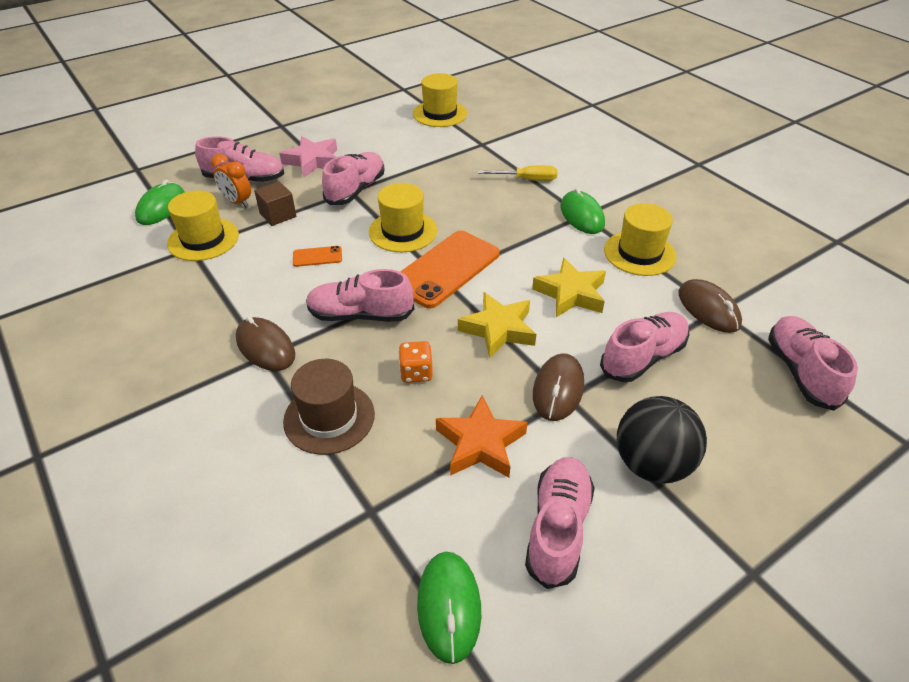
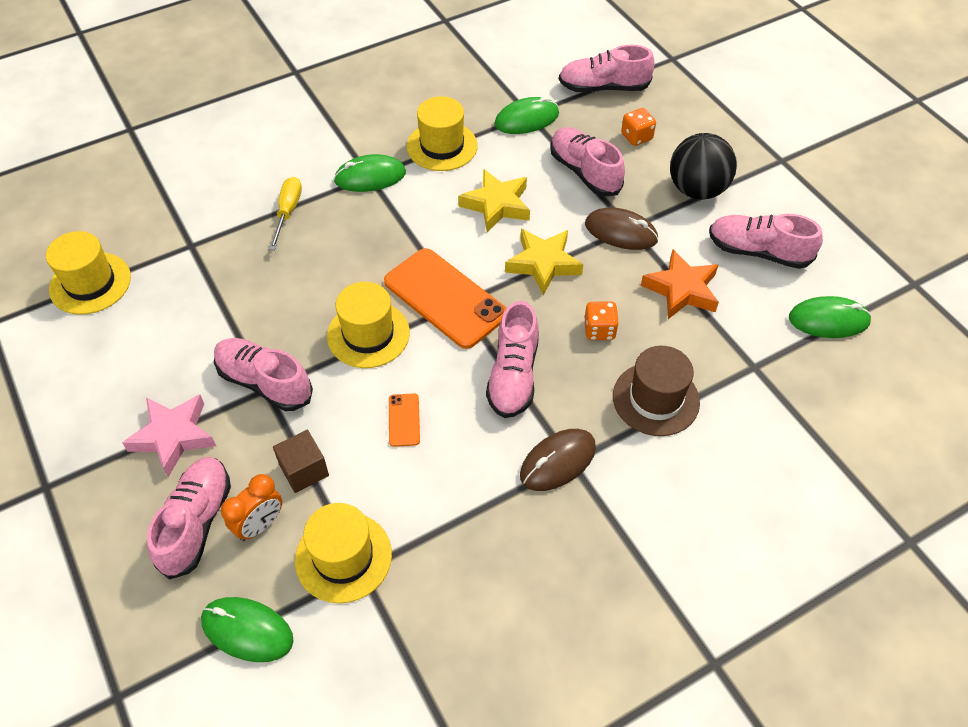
camera: 85 degrees left, 10 degrees up
brown mouse [678,279,742,333] -> green mouse [494,97,559,134]
none -> orange dice [621,108,656,146]

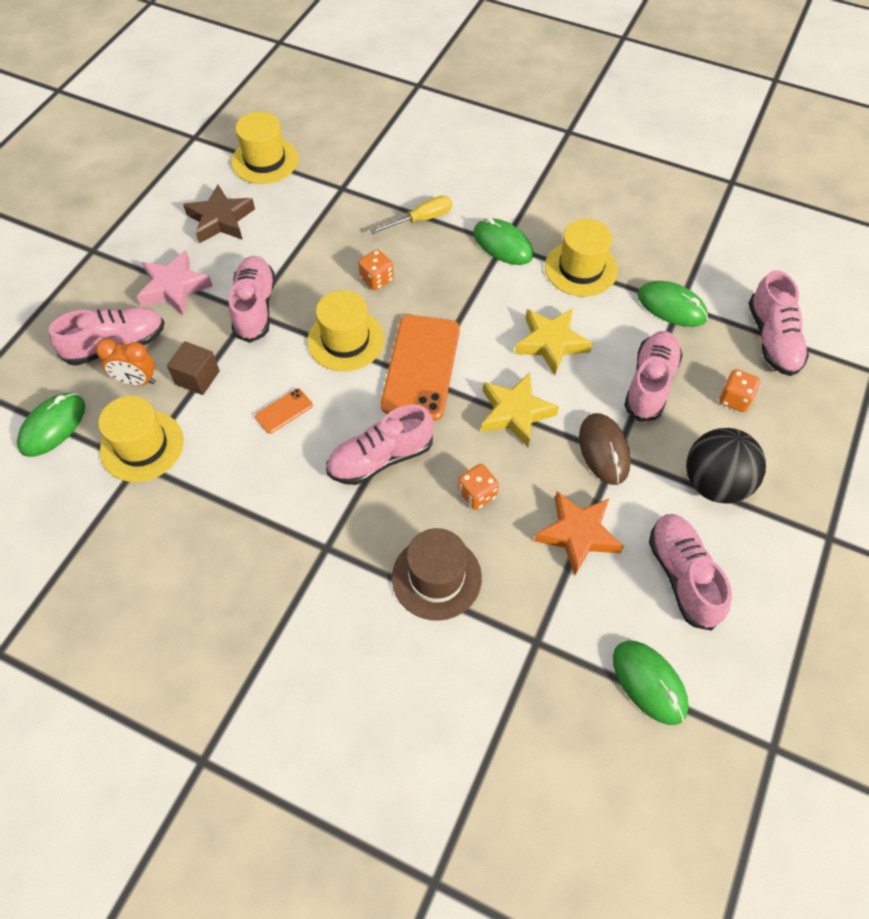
camera: 55 degrees right, 5 degrees up
green mouse [201,597,294,662] -> green mouse turned 45 degrees clockwise [17,393,85,457]
brown mouse [520,429,596,491] -> none
pink shoe [559,45,655,92] -> pink shoe turned 150 degrees counterclockwise [749,270,809,376]
none -> brown star [183,184,255,243]
none -> orange dice [358,249,394,290]

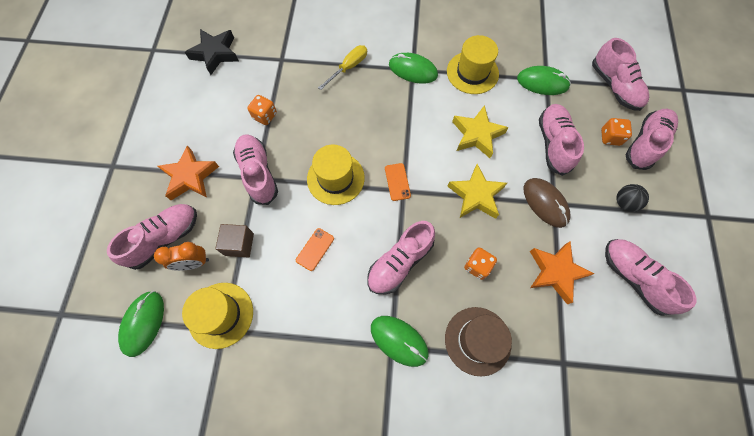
camera: 20 degrees left, 10 degrees up
pink star [137,250,213,315] -> orange star [158,145,219,200]
brown star [183,184,255,243] -> none
yellow hat [231,112,298,184] -> black star [185,29,239,75]
orange dice [358,249,394,290] -> orange dice moved to [247,95,277,125]
orange phone [381,315,460,421] -> orange phone [385,163,411,201], size x0.44
green mouse [613,641,689,725] -> green mouse moved to [371,316,429,367]
black ball [686,428,766,504] -> black ball [616,184,649,212], size x0.53
none -> pink shoe [625,109,678,170]

